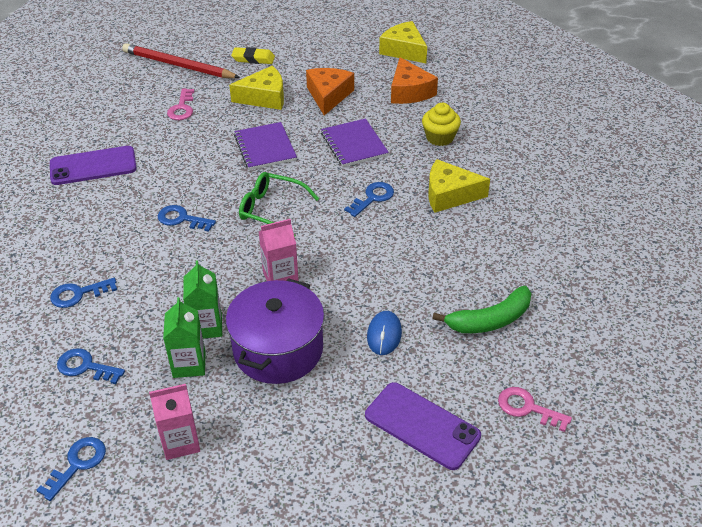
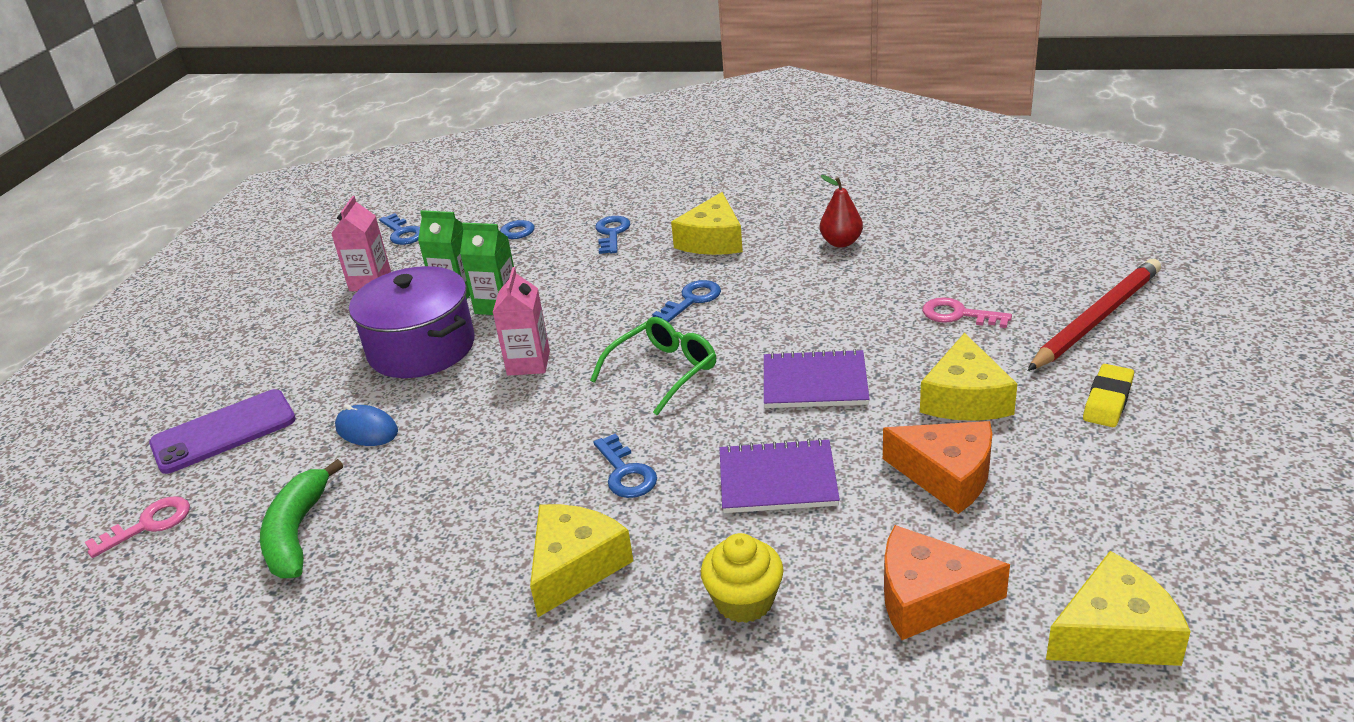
camera: 115 degrees right, 10 degrees down
purple phone [50,146,137,185] -> red pear [820,175,863,248]
none -> yellow cheese [671,192,743,255]

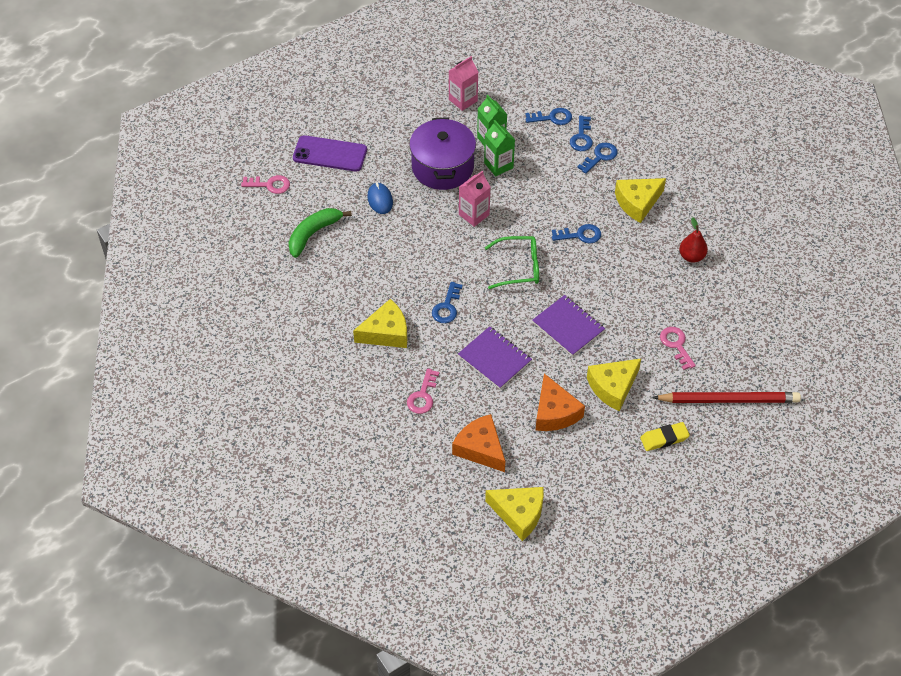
camera: 40 degrees right, 20 degrees up
blue key [379,213,420,245] -> blue key moved to [570,116,593,151]
yellow cupcake [701,533,783,623] -> pink key [407,369,439,414]

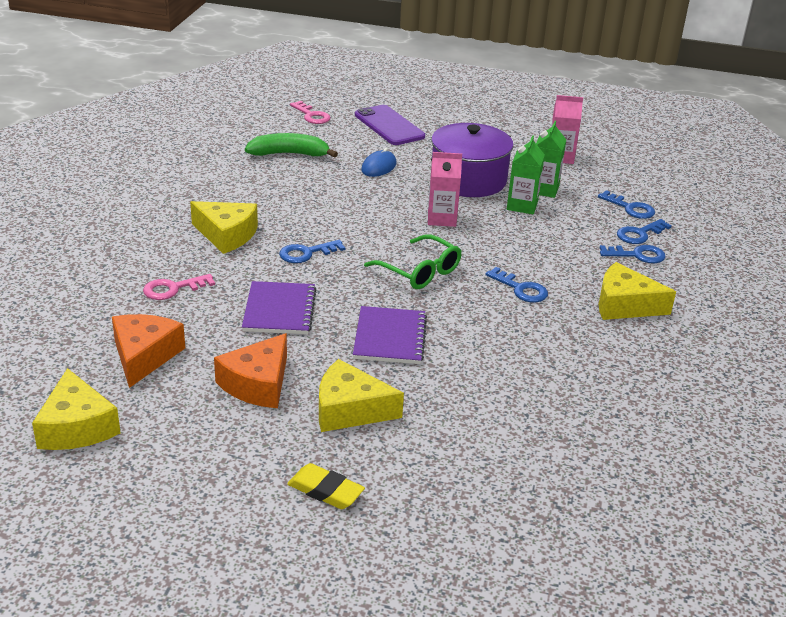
camera: 45 degrees right, 20 degrees down
red pencil [652,392,801,403] -> none
pink key [660,327,696,370] -> none
red pear [679,217,708,263] -> none

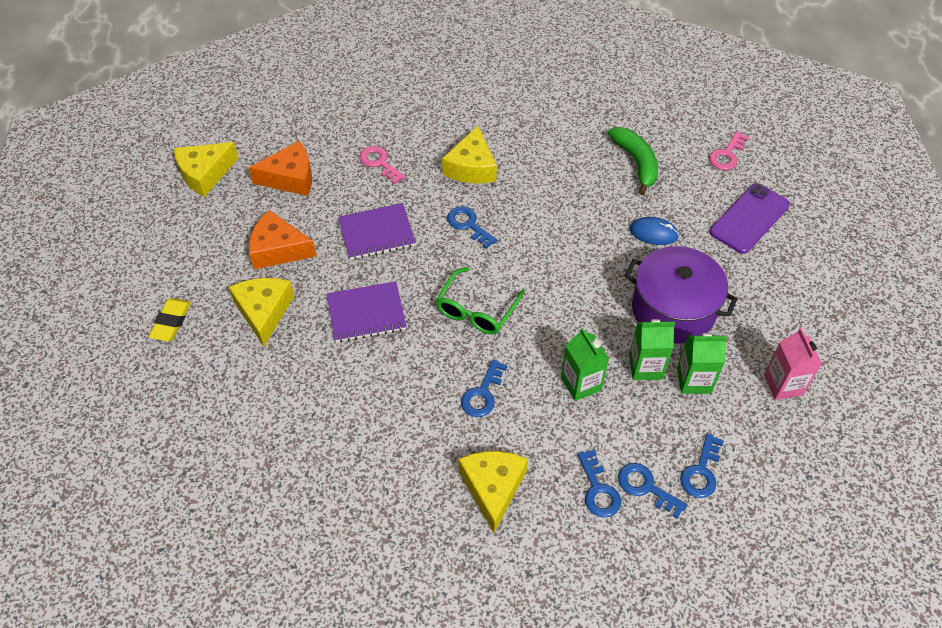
camera: 75 degrees right, 20 degrees up
pink carton [428,152,462,227] -> none
none -> green carton [561,328,609,401]

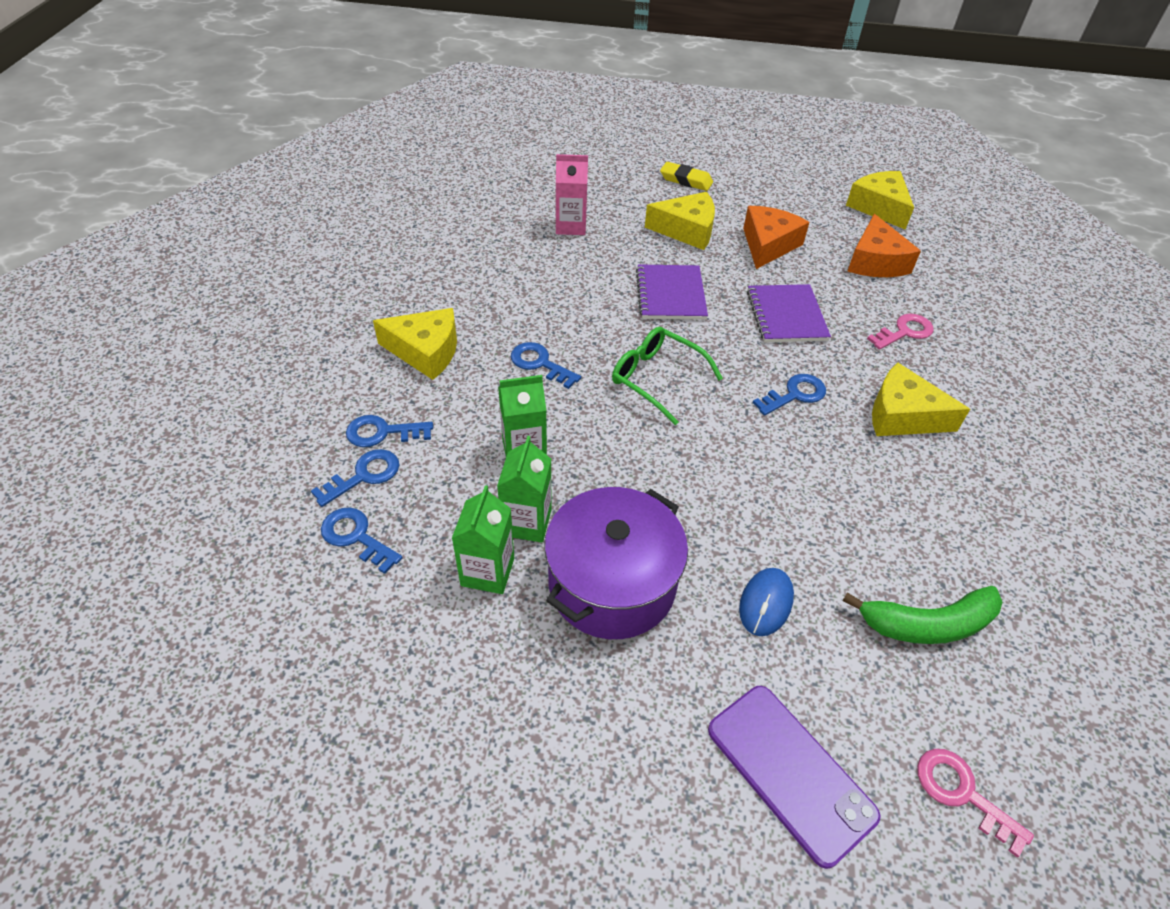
camera: 100 degrees right, 5 degrees down
pink carton [764,328,822,400] -> pink carton moved to [556,154,588,235]

